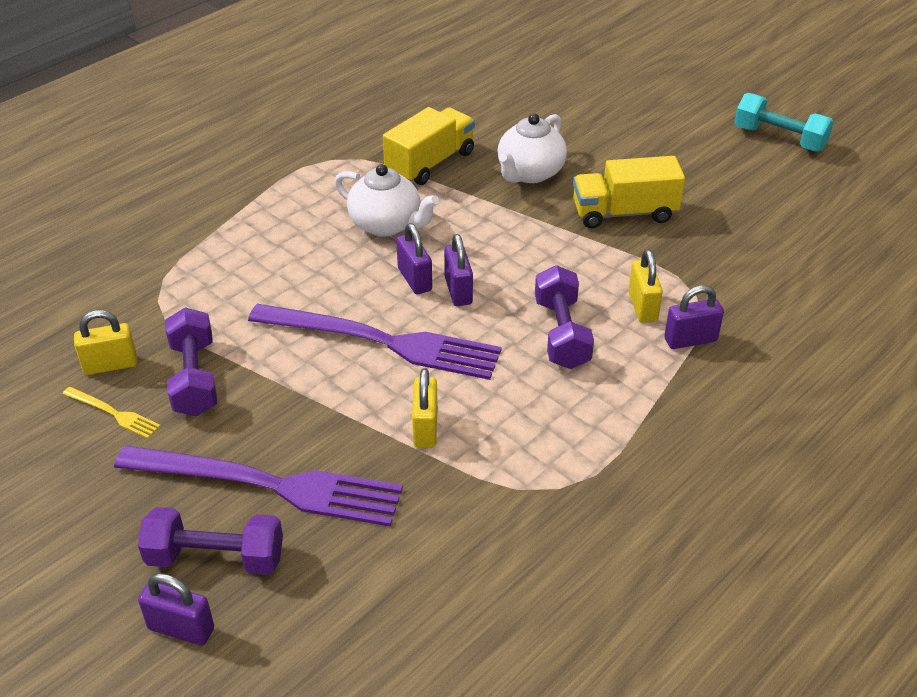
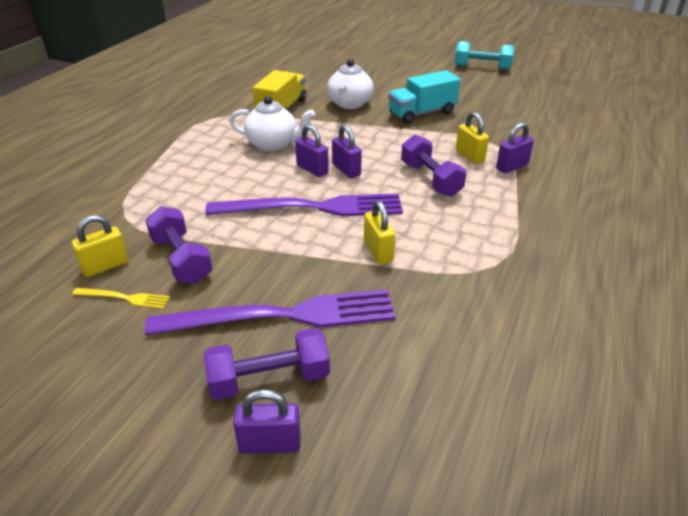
camera: 20 degrees left, 5 degrees down
yellow truck [573,156,685,228] -> turquoise truck [388,70,461,124]

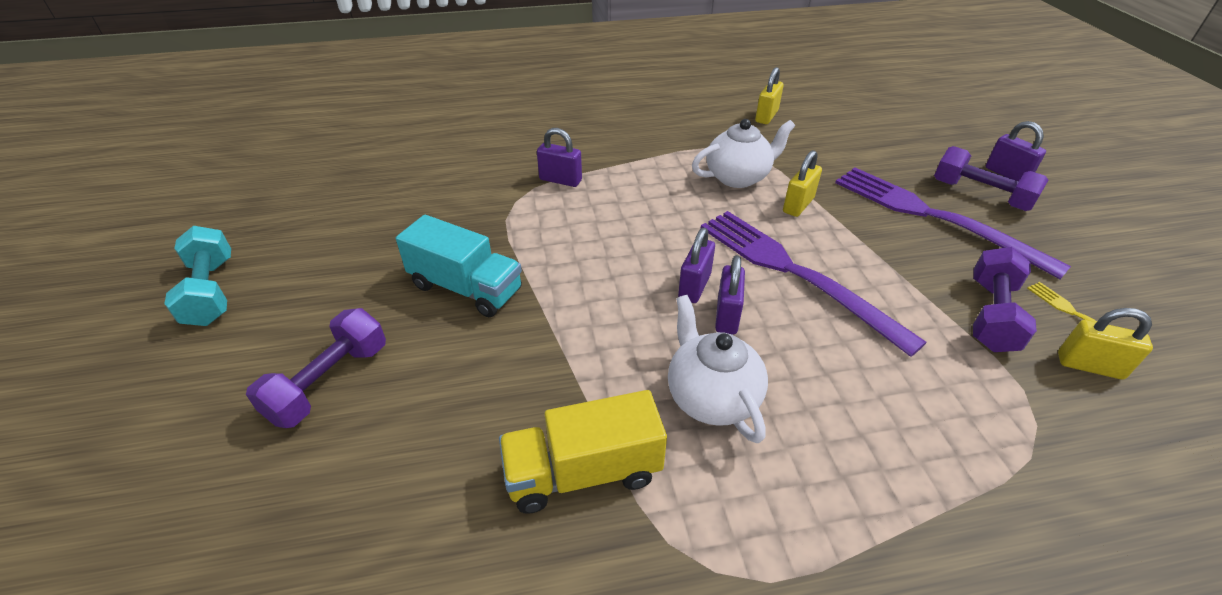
camera: 125 degrees left, 5 degrees up
white teapot [327,59,374,109] -> white teapot moved to [692,119,795,188]
purple dumbbell [401,134,466,197] -> purple dumbbell moved to [246,308,386,428]
yellow padlock [456,112,489,164] -> yellow padlock moved to [755,67,784,124]

